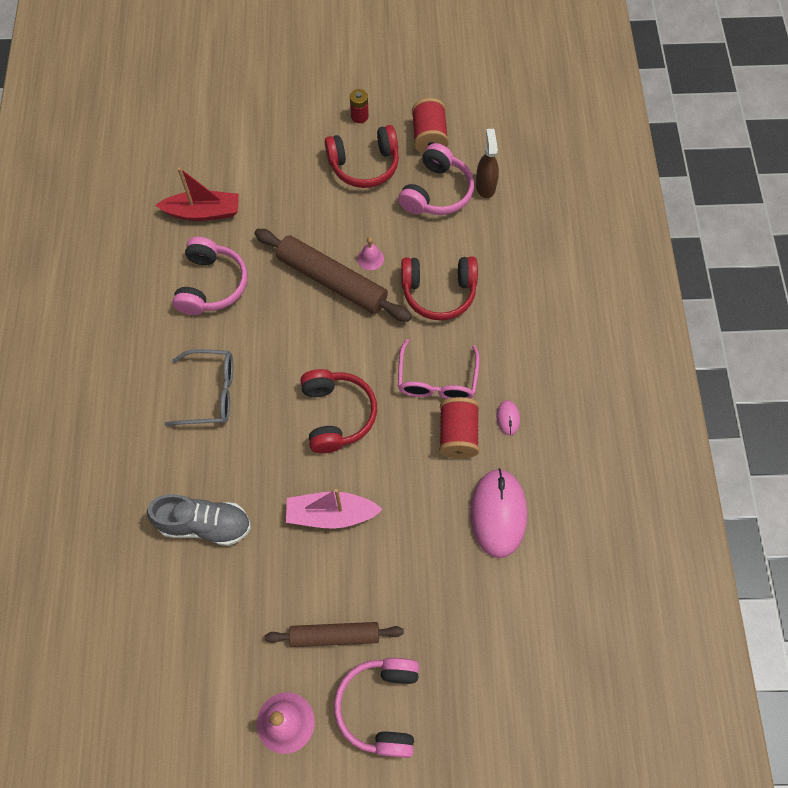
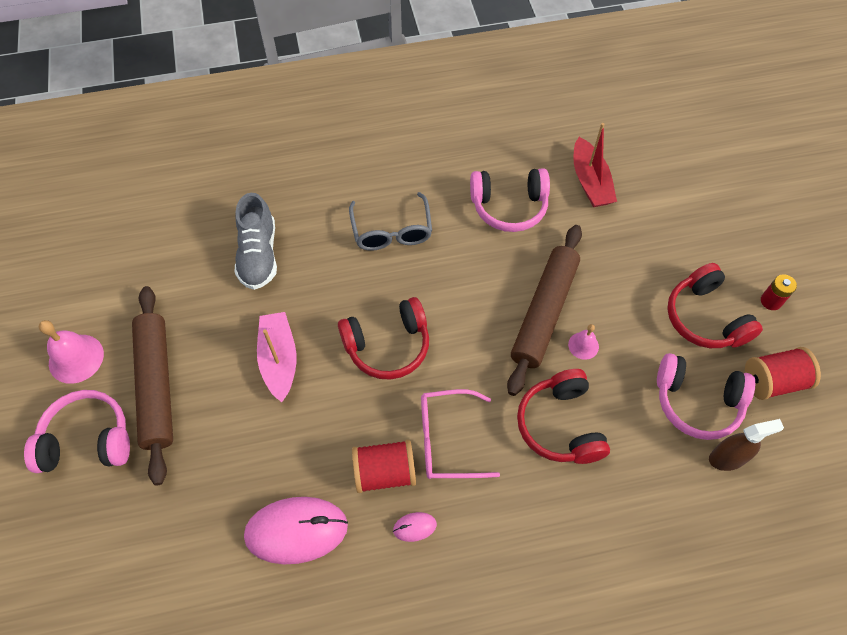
camera: 80 degrees right, 5 degrees down
brown rolling pin [265,622,404,647] -> brown rolling pin [132,286,173,485], size x1.57

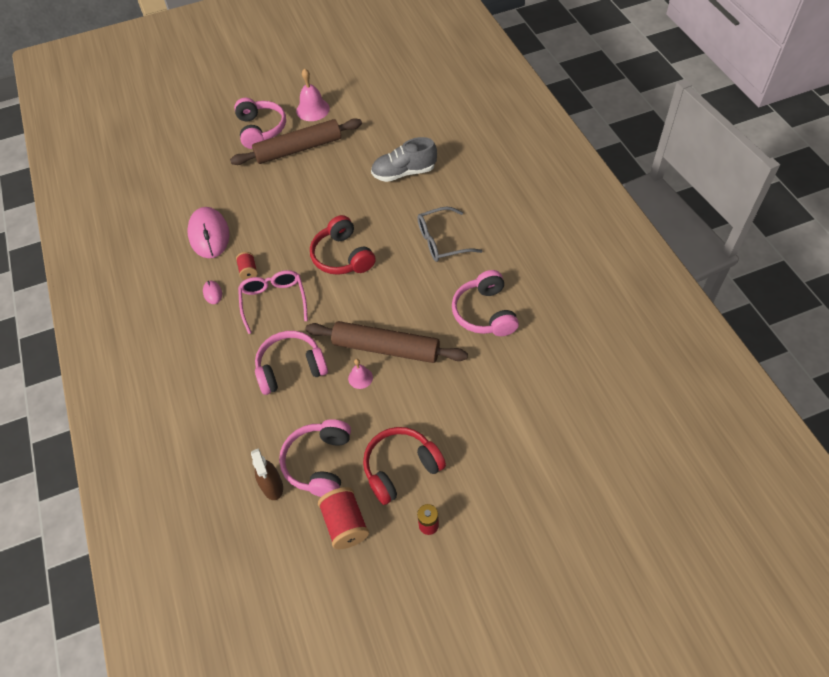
camera: 85 degrees right, 5 degrees down
pink boat [257,312,297,402] -> none
red spool [352,440,416,493] -> red spool [236,252,258,280], size x0.59
red headphones [517,369,610,464] -> pink headphones [255,331,328,395]
red boat [573,123,617,207] -> none

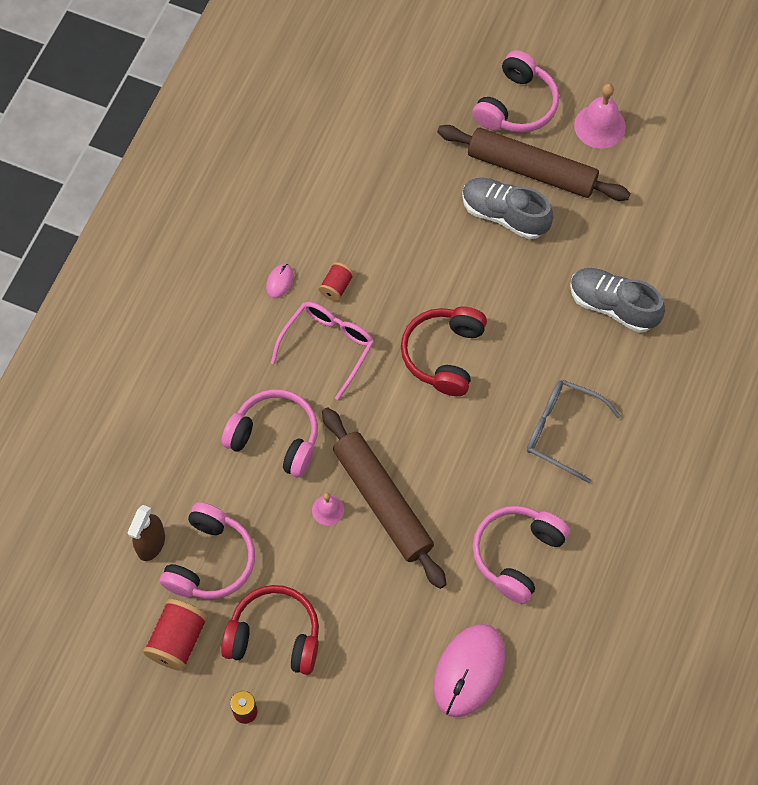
camera: 40 degrees right, 10 degrees up
pink mouse [187,207,230,258] -> pink mouse moved to [433,624,505,717]
pink headphones [279,419,351,497] -> pink headphones turned 150 degrees clockwise [160,502,255,599]
none -> grey shoe [462,178,554,239]

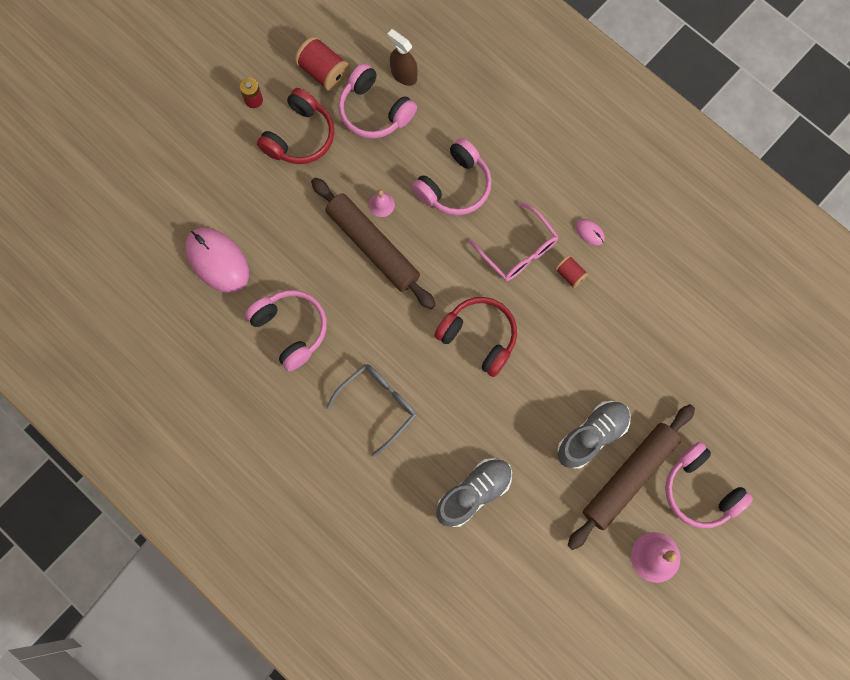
camera: 110 degrees right, 10 degrees up
brown rolling pin [322,407,447,589] -> brown rolling pin turned 60 degrees clockwise [311,177,435,309]

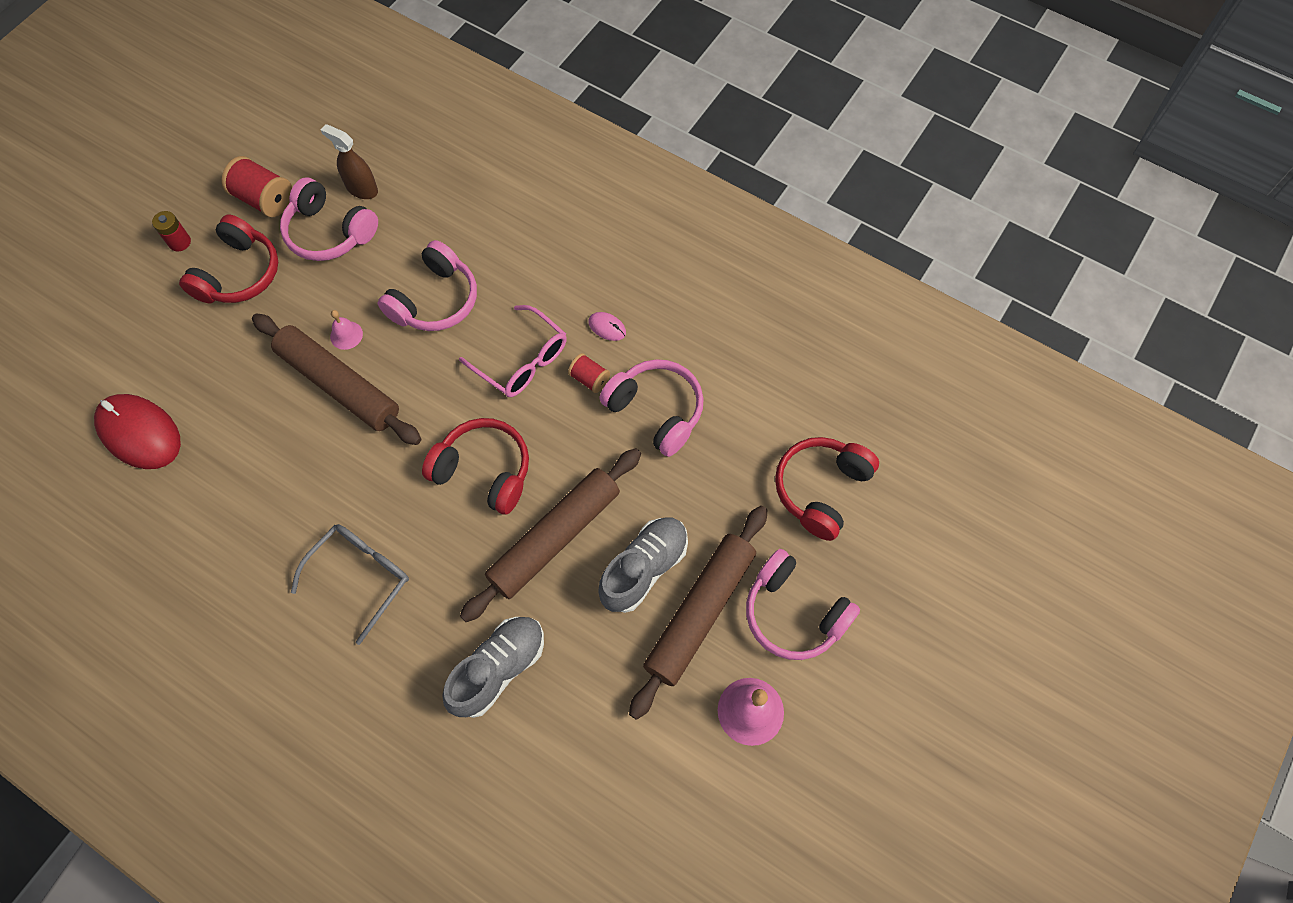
camera: 10 degrees left, 10 degrees down
pink mouse [185,228,249,293] -> red mouse [94,394,181,469]
pink headphones [245,290,327,371] -> pink headphones moved to [599,359,704,457]
none -> brown rolling pin [460,448,641,622]
none -> red headphones [775,437,879,541]

